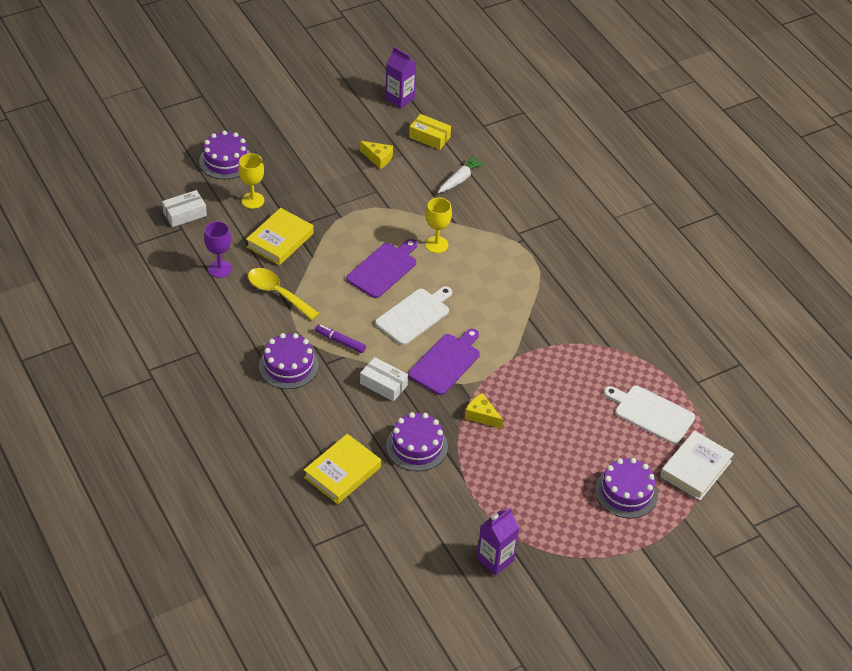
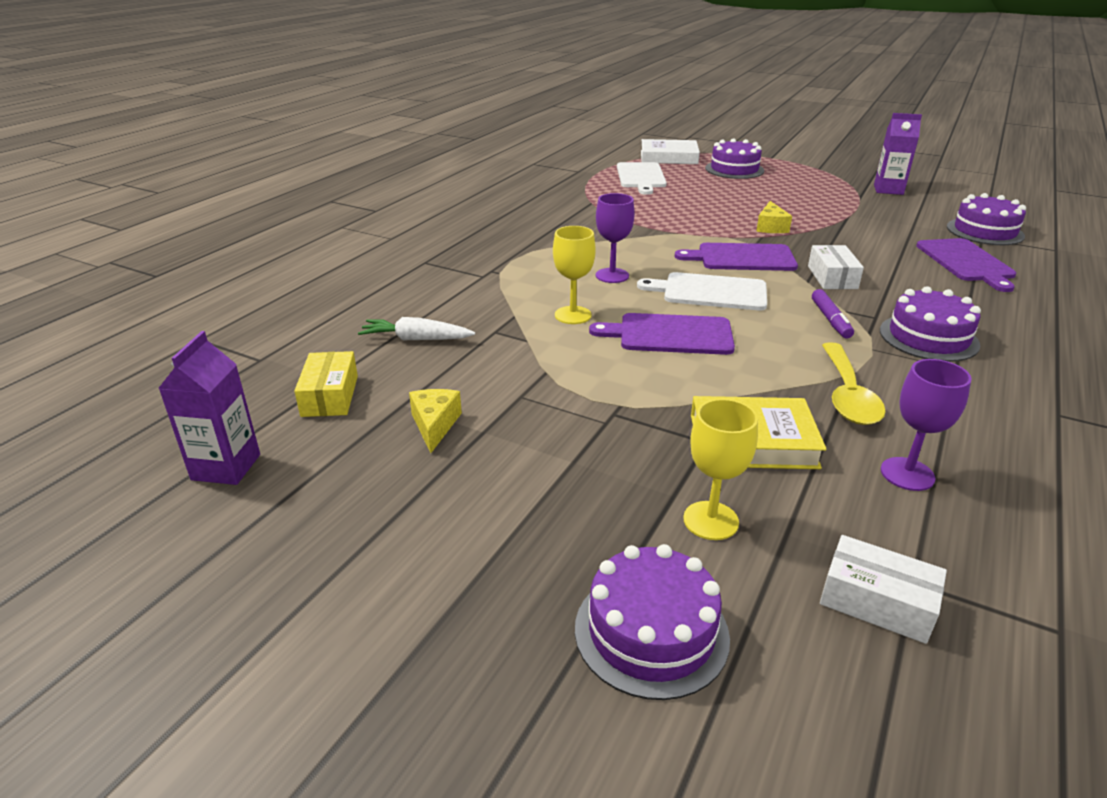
camera: 120 degrees left, 15 degrees down
yellow book [304,434,381,504] -> purple cutting board [916,238,1016,292]
purple cake [386,412,448,471] -> purple cake moved to [947,193,1026,245]
none -> purple goblet [596,193,635,283]

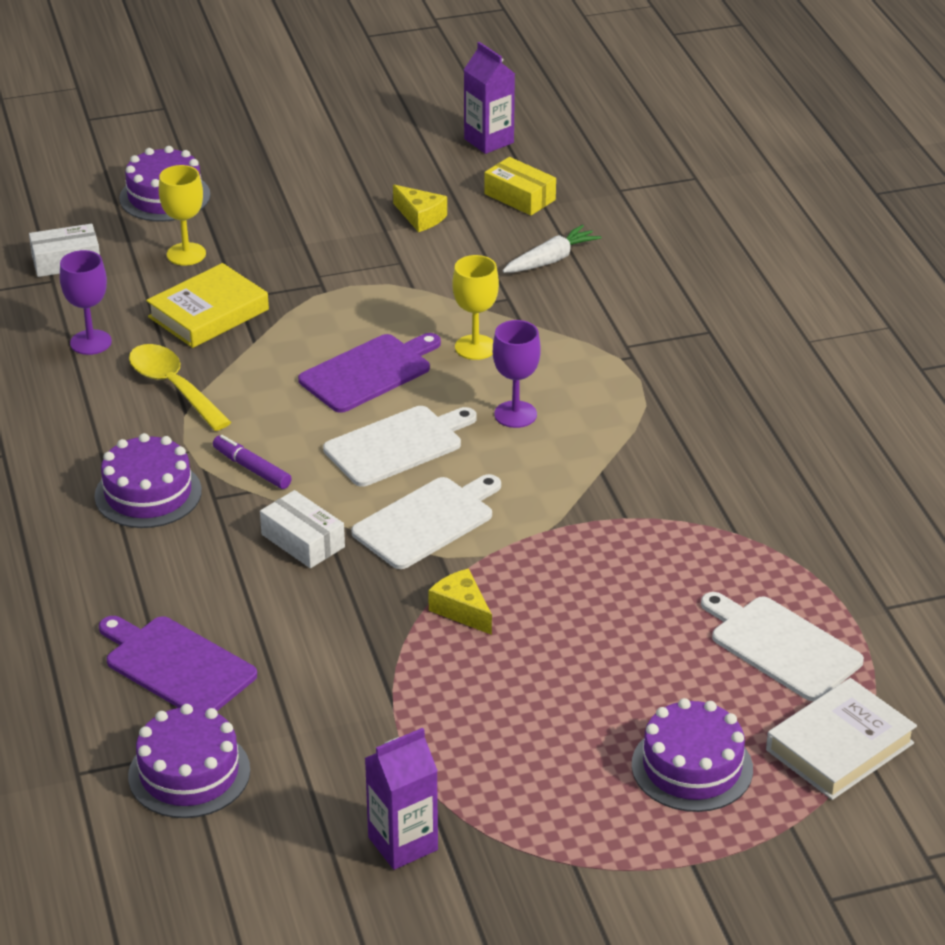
camera: 135 degrees right, 5 degrees up
purple cutting board [675,243,798,271] -> white cutting board [351,474,501,569]

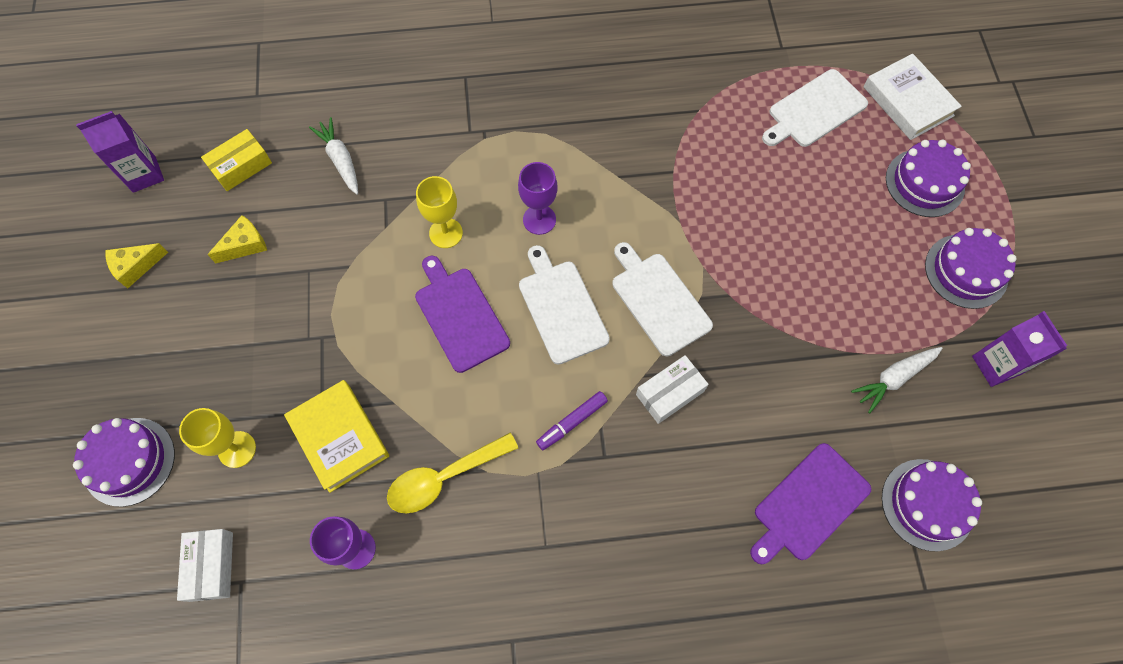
camera: 80 degrees left, 30 degrees up
purple cake [94,433,202,528] -> purple cake moved to [925,228,1016,309]
yellow cheese [428,569,492,635] -> yellow cheese moved to [105,243,168,288]
none -> white carrot [851,347,942,413]

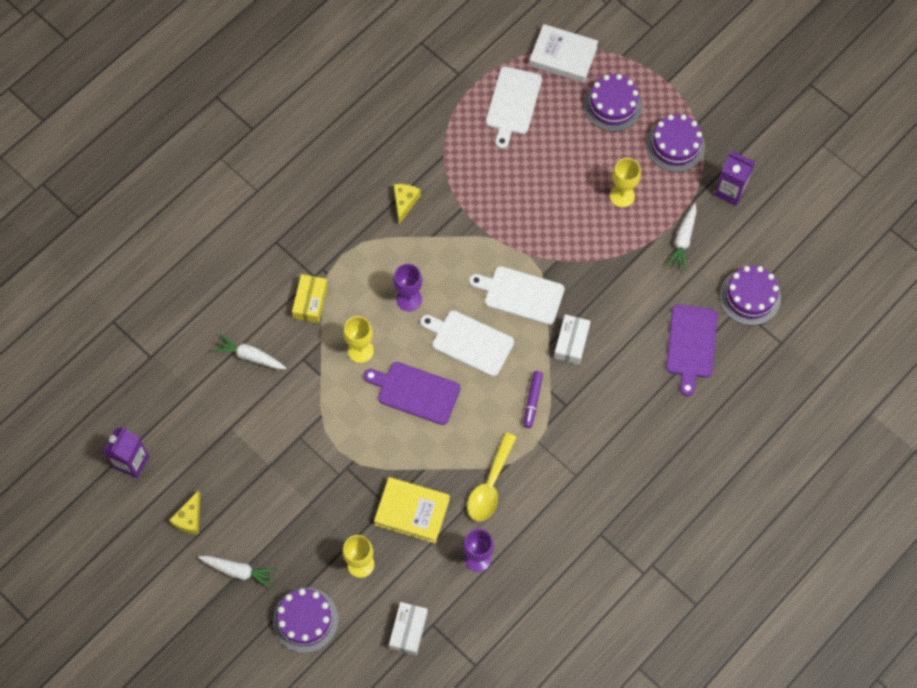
camera: 40 degrees left, 0 degrees up
white box [177,529,233,602] -> white box turned 60 degrees clockwise [389,602,428,655]
yellow box [201,129,272,191] -> yellow box moved to [292,274,328,323]
yellow cheese [208,215,267,263] -> yellow cheese moved to [394,184,421,224]
none -> white carrot [198,556,277,589]
none -> yellow goblet [610,158,641,207]

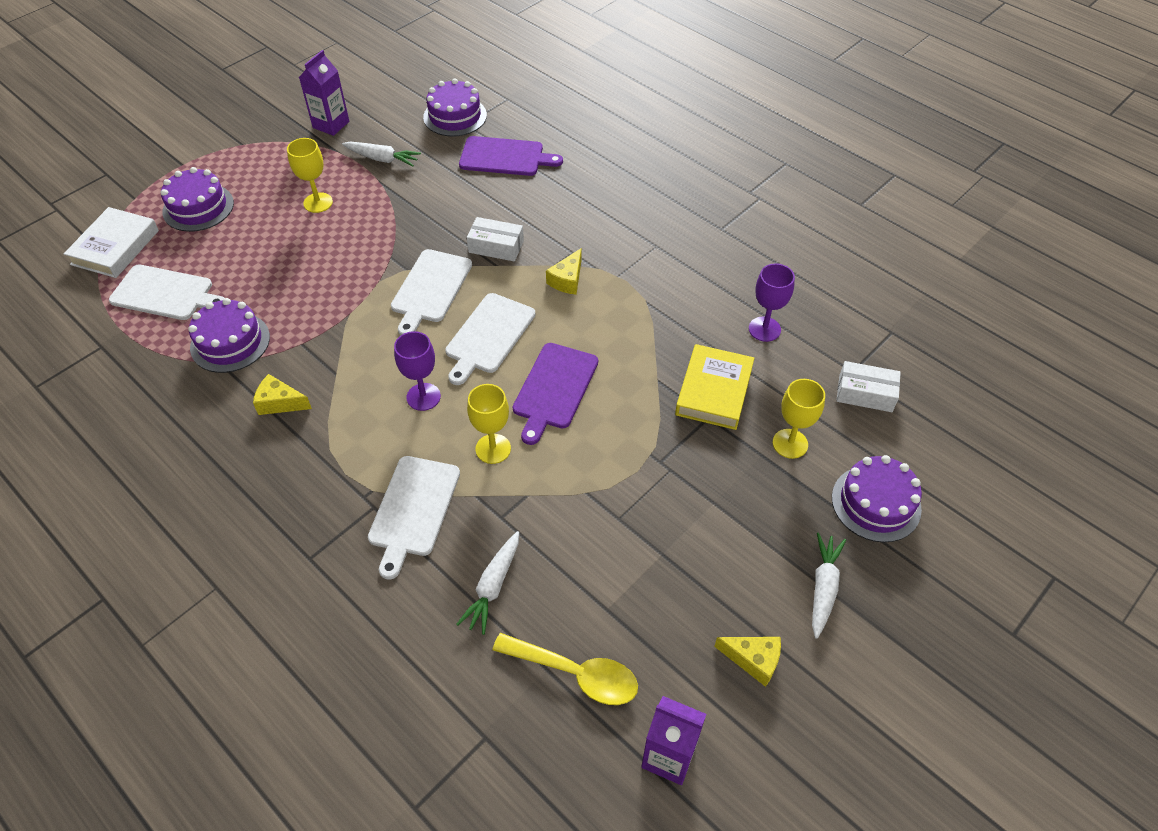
camera: 90 degrees left, 15 degrees down
yellow box [292,274,328,323] -> white cutting board [368,456,460,579]
yellow spoon [467,433,517,521] -> yellow spoon moved to [492,633,638,705]
purple marker [524,371,543,428] -> yellow cheese [546,248,582,295]
purple cake [646,114,705,172] -> purple cake moved to [188,298,270,373]

